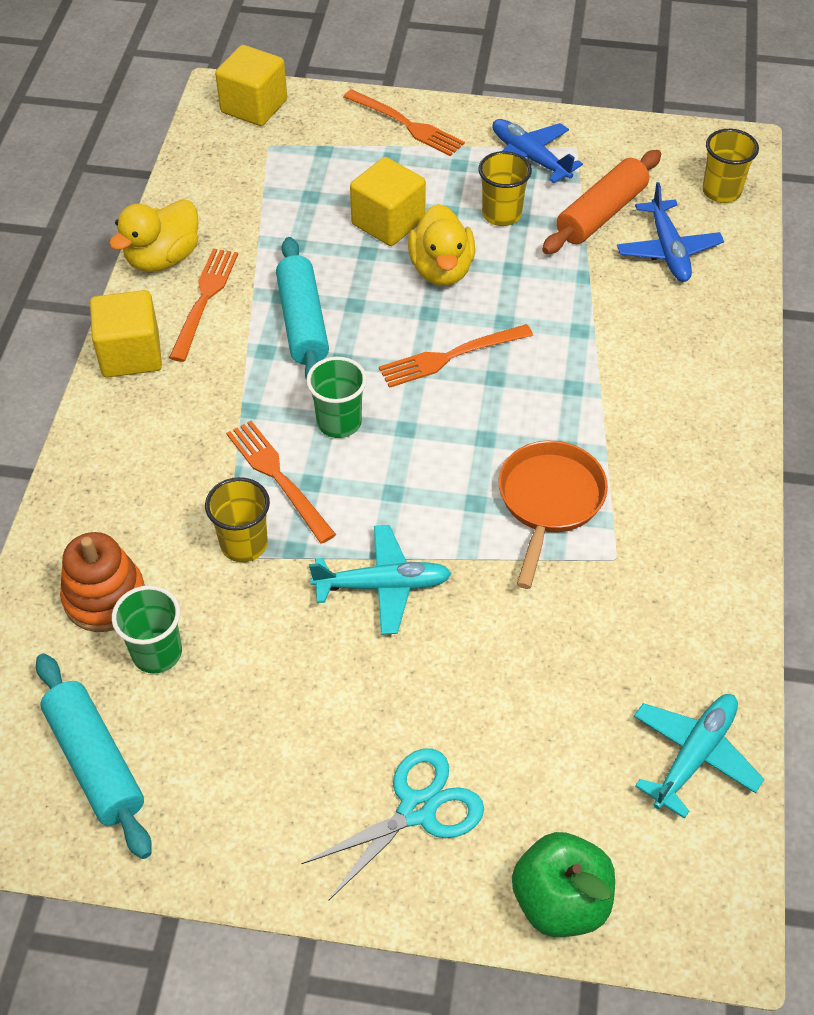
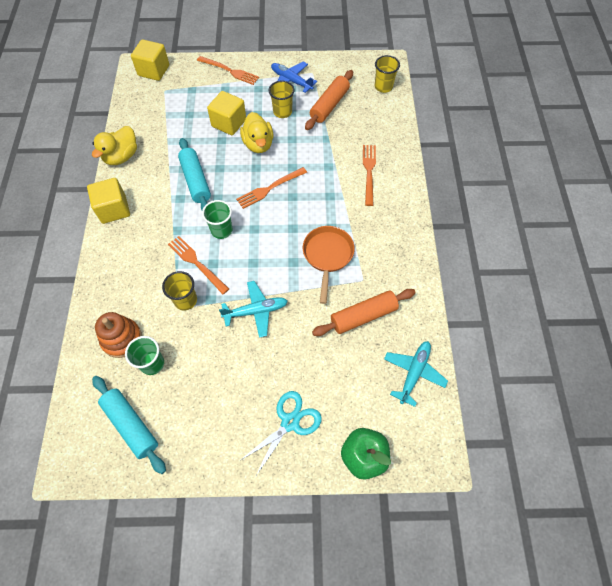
camera: 10 degrees left, 10 degrees up
orange fork [169,248,238,362] -> orange fork moved to [363,145,376,206]
blue plane [617,182,724,282] -> none
none -> orange rolling pin [312,289,416,336]

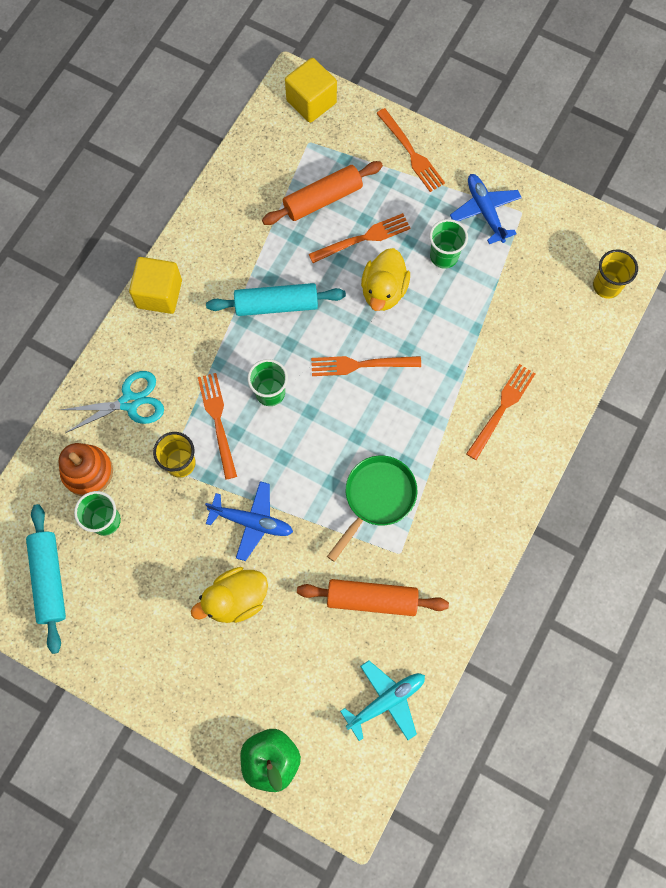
camera: 30 degrees right, 10 degrees up
yellow duck [92,126,137,165] -> yellow duck moved to [191,567,268,623]
turquoise rolling pin [178,138,211,210] -> turquoise rolling pin turned 75 degrees clockwise [206,283,346,316]
yellow cube [207,91,246,135] -> orange fork [309,213,411,263]
turquoise plane [219,281,288,338] -> blue plane [205,481,293,561]
turquoise scissors [241,391,322,477] -> turquoise scissors moved to [61,371,164,433]
yellow cup [269,80,295,118] -> green cup [429,219,468,269]
orange pan [303,226,355,304] -> green pan [327,455,417,562]
orange rolling pin [305,70,353,130] -> orange rolling pin moved to [262,161,383,225]

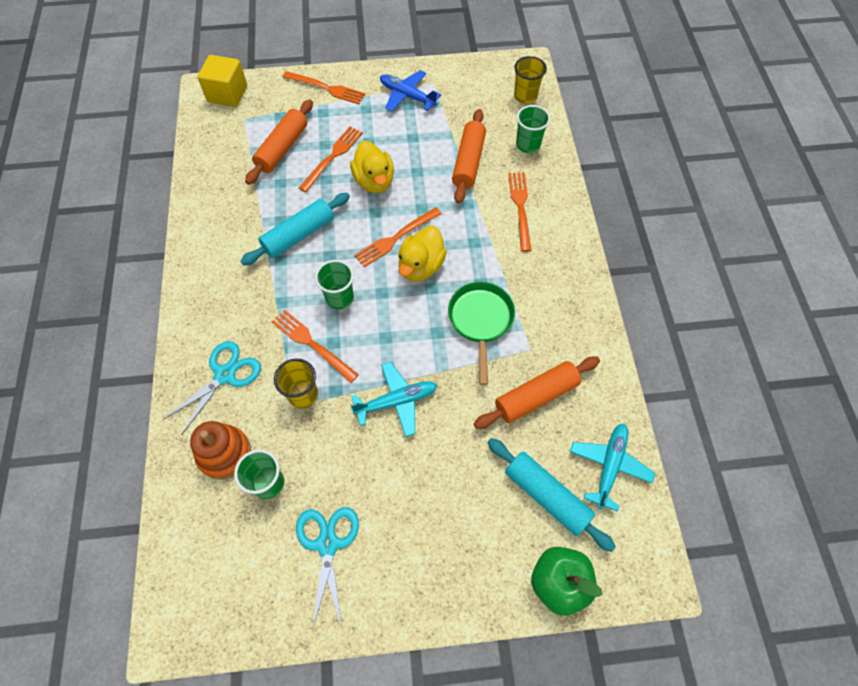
camera: 35 degrees left, 10 degrees down
turquoise rolling pin [26,504,66,654] -> turquoise rolling pin moved to [487,438,616,552]
yellow cube [129,257,182,314] -> none
yellow duck [191,567,268,623] -> yellow duck moved to [398,226,447,282]
blue plane [205,481,293,561] -> turquoise plane [350,362,437,437]
green cup [429,219,468,269] -> green cup moved to [516,105,551,153]
none -> turquoise scissors [296,507,359,630]
none -> orange rolling pin [452,109,486,204]

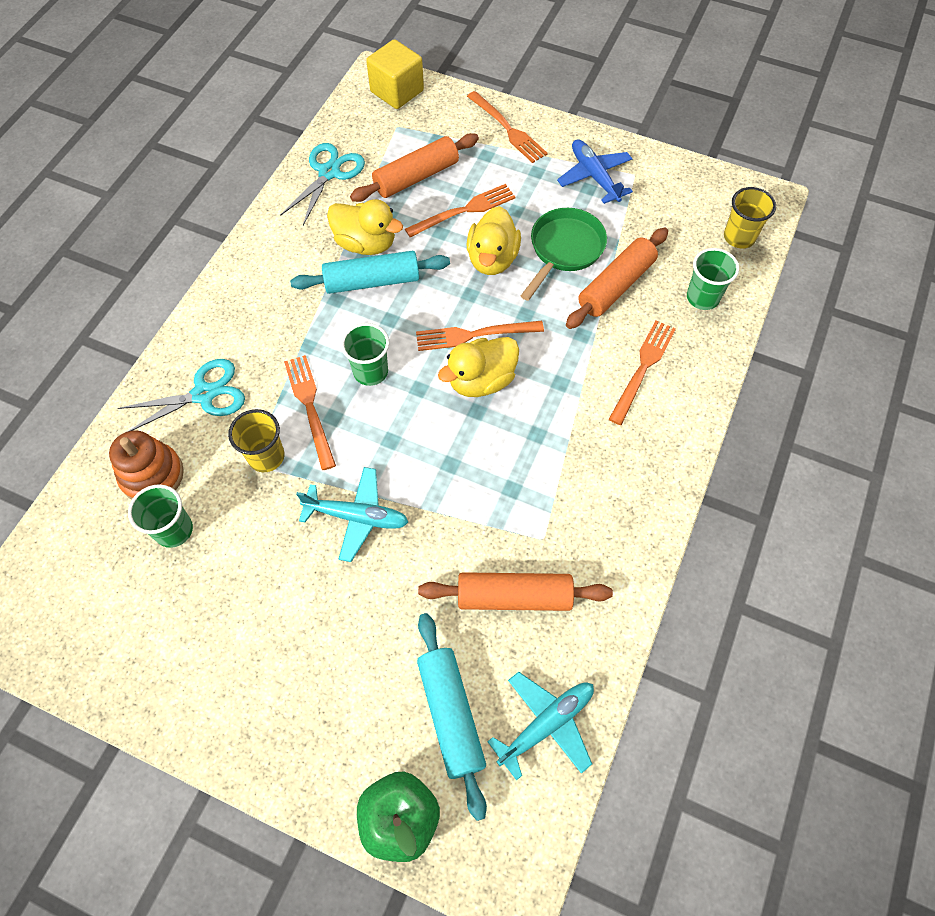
camera: 30 degrees right, 0 degrees up
turquoise scissors [296,507,359,630] -> turquoise scissors moved to [280,143,365,225]
green pan [448,282,515,385] -> green pan moved to [521,208,607,301]
none -> yellow duck [327,199,403,255]

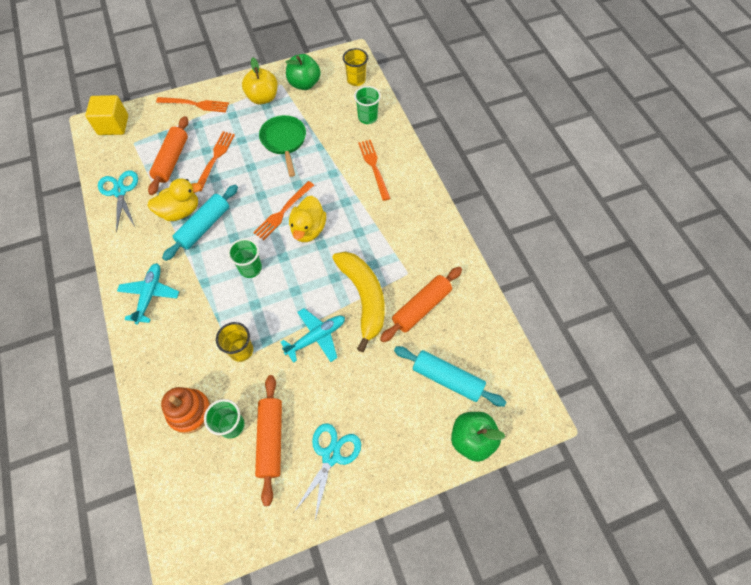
camera: 45 degrees left, 0 degrees up
turquoise scissors [118,359,245,432] -> turquoise scissors moved to [294,423,361,520]
orange fork [284,355,336,470] -> none
yellow duck [466,206,521,275] -> none
turquoise plane [487,672,594,781] -> turquoise plane moved to [117,263,179,325]
blue plane [557,139,633,204] -> yellow apple [242,57,278,105]
orange rolling pin [566,228,668,329] -> orange rolling pin moved to [255,375,282,506]
none -> green apple [285,54,321,90]
none -> yellow banana [333,252,385,352]

